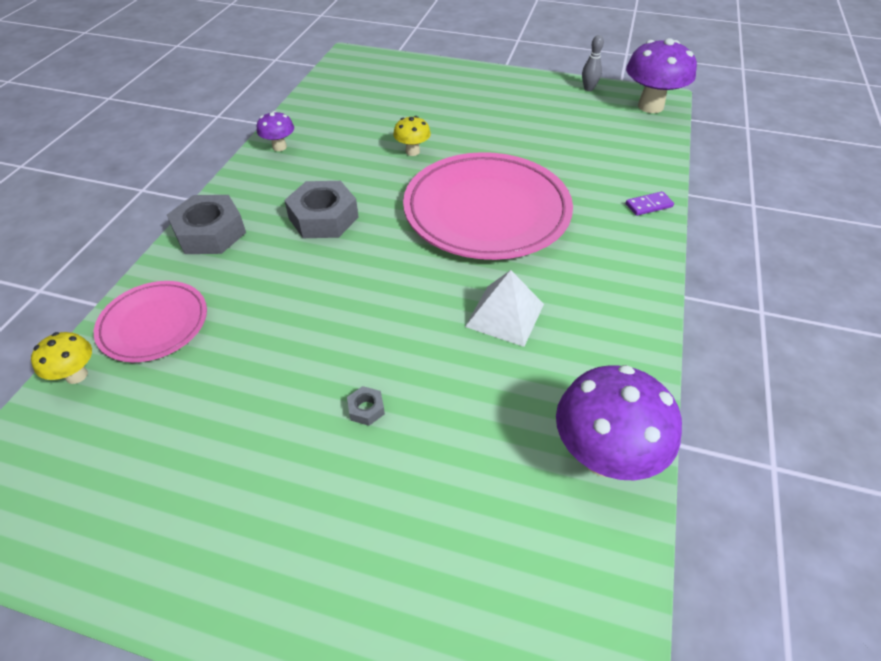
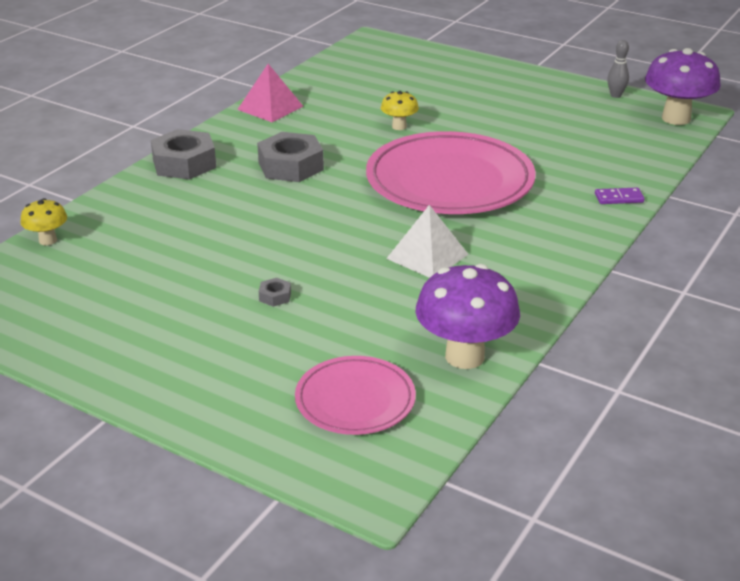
camera: 15 degrees right, 15 degrees down
pink plate [94,281,207,362] -> pink plate moved to [295,356,416,435]
purple mushroom [257,111,294,151] -> pink pyramid [237,64,303,122]

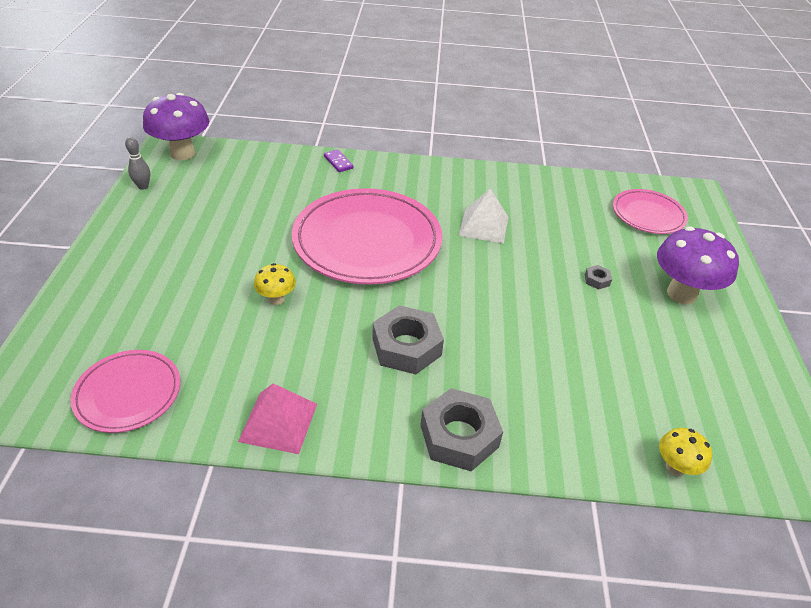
camera: 120 degrees left, 10 degrees up
purple mushroom [415,264,520,369] -> purple mushroom moved to [657,227,739,304]
none -> pink plate [71,350,180,433]

